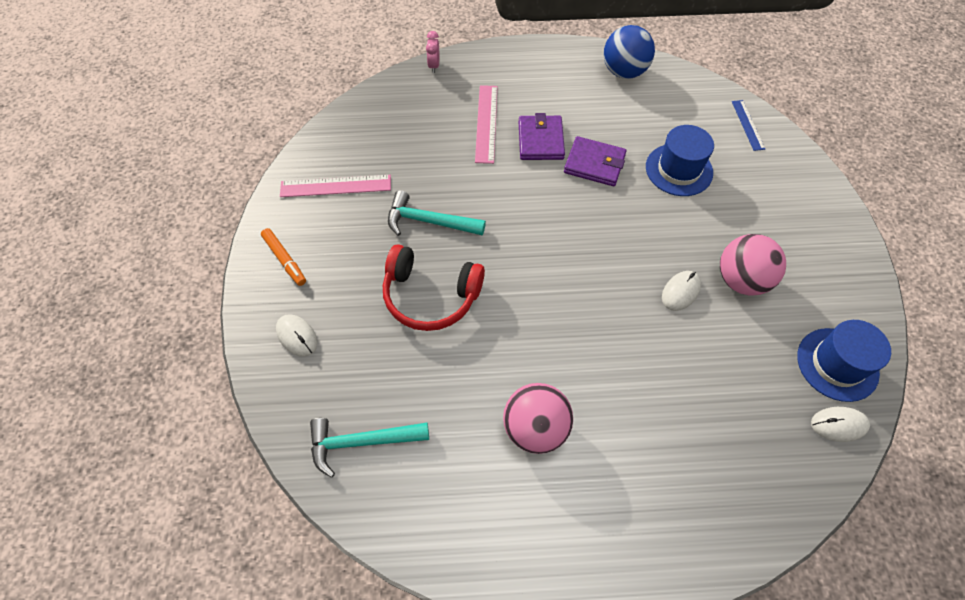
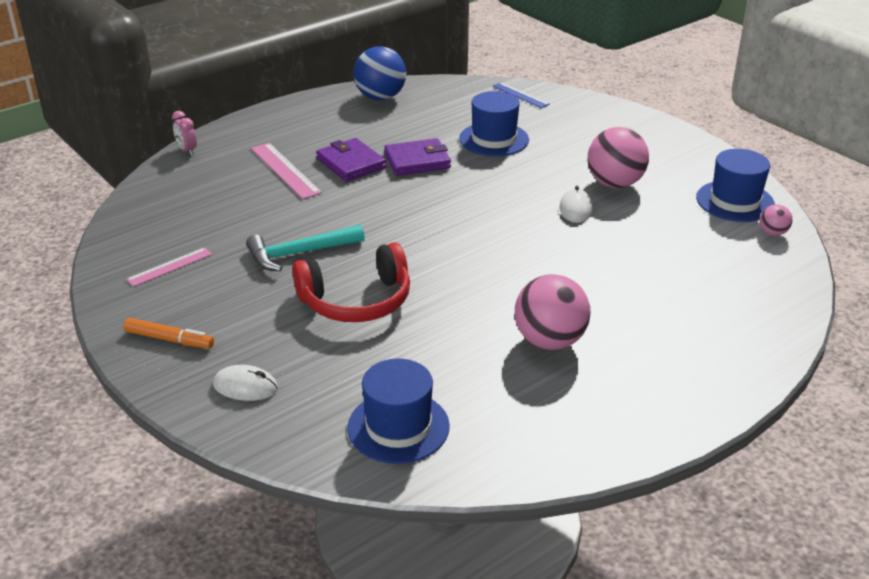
camera: 35 degrees left, 25 degrees down
pink ruler [280,175,391,197] -> pink ruler [126,247,212,287], size x0.64
turquoise hammer [310,418,429,478] -> blue hat [347,359,450,464]
white mouse [811,407,870,442] -> pink ball [759,204,792,236]

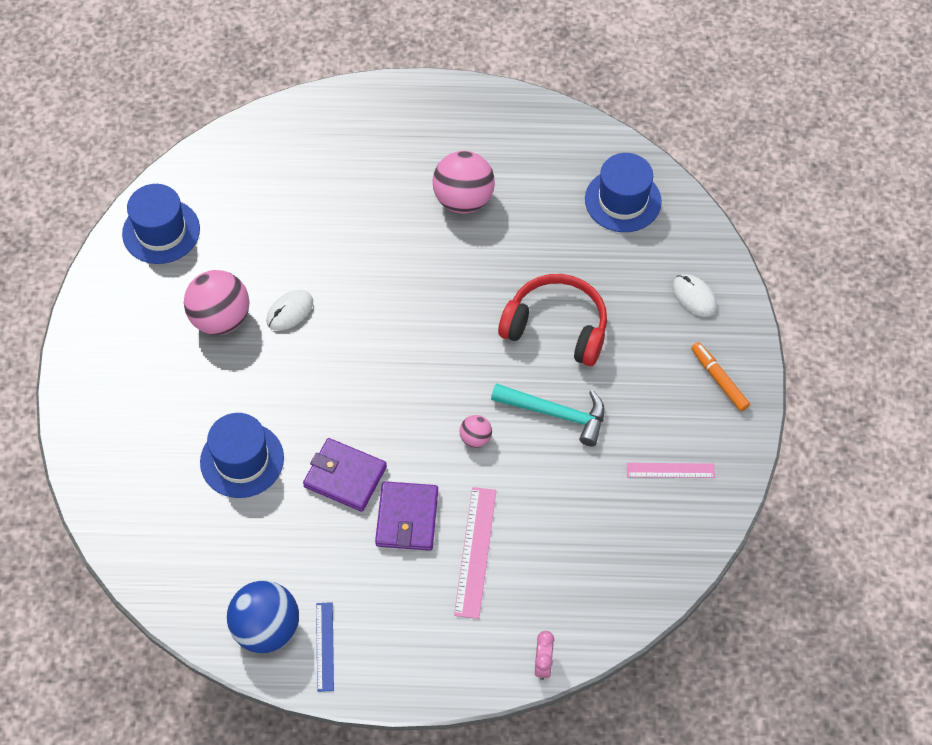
camera: 140 degrees left, 25 degrees up
blue ruler [493,82,550,108] -> blue ruler moved to [316,602,334,692]
pink ball [759,204,792,236] -> pink ball moved to [460,415,492,448]

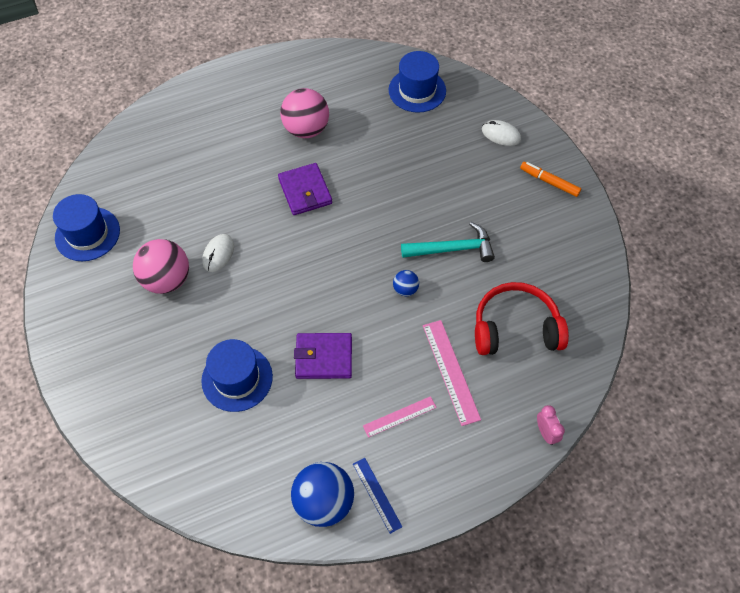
camera: 25 degrees left, 0 degrees up
purple wallet [375,481,438,551] -> purple wallet moved to [278,163,332,215]
pink ball [460,415,492,448] -> blue ball [393,270,419,296]
red headphones [498,274,607,366] -> red headphones moved to [475,282,569,355]
pink ruler [627,463,715,478] -> pink ruler moved to [363,396,437,438]

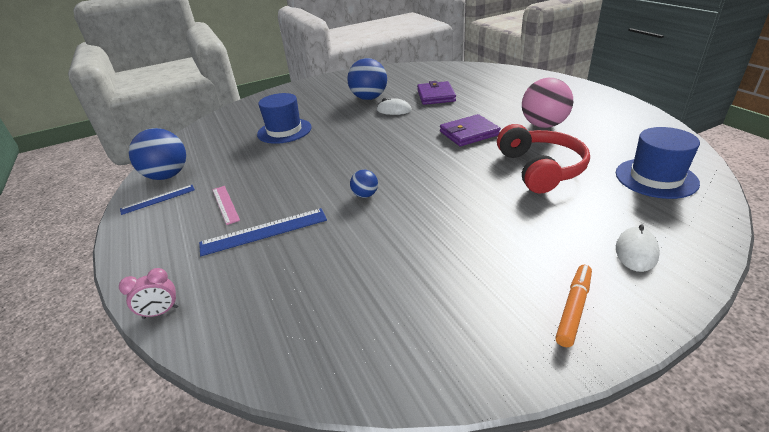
camera: 90 degrees right, 25 degrees down
blue hat [53,194,120,261] -> none
pink ball [133,239,189,294] -> blue ball [347,58,387,100]
purple wallet [294,333,352,379] -> purple wallet moved to [417,81,456,105]
turquoise hammer [401,222,495,262] -> none
pink ruler [423,320,481,426] -> blue ruler [199,208,327,256]
red headphones [475,282,569,355] -> red headphones moved to [497,124,590,193]

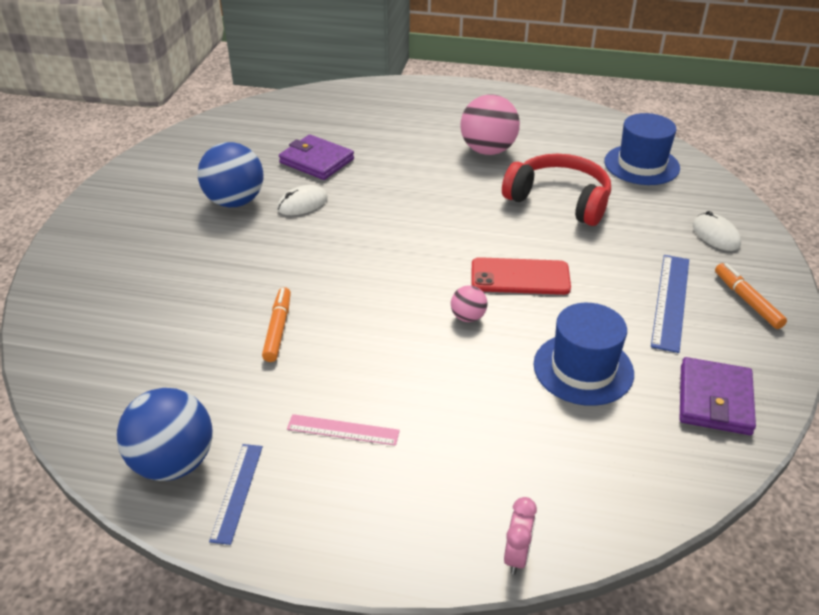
camera: 55 degrees left, 5 degrees up
blue ruler [199,208,327,256] -> blue ruler moved to [651,255,689,353]
blue hat [257,93,312,144] -> blue hat moved to [534,303,634,406]
blue ball [350,170,378,198] -> pink ball [451,285,488,322]
purple wallet [440,114,501,146] -> purple wallet moved to [680,357,756,435]
none -> orange marker [262,287,291,362]
none -> red phone [471,257,571,295]

